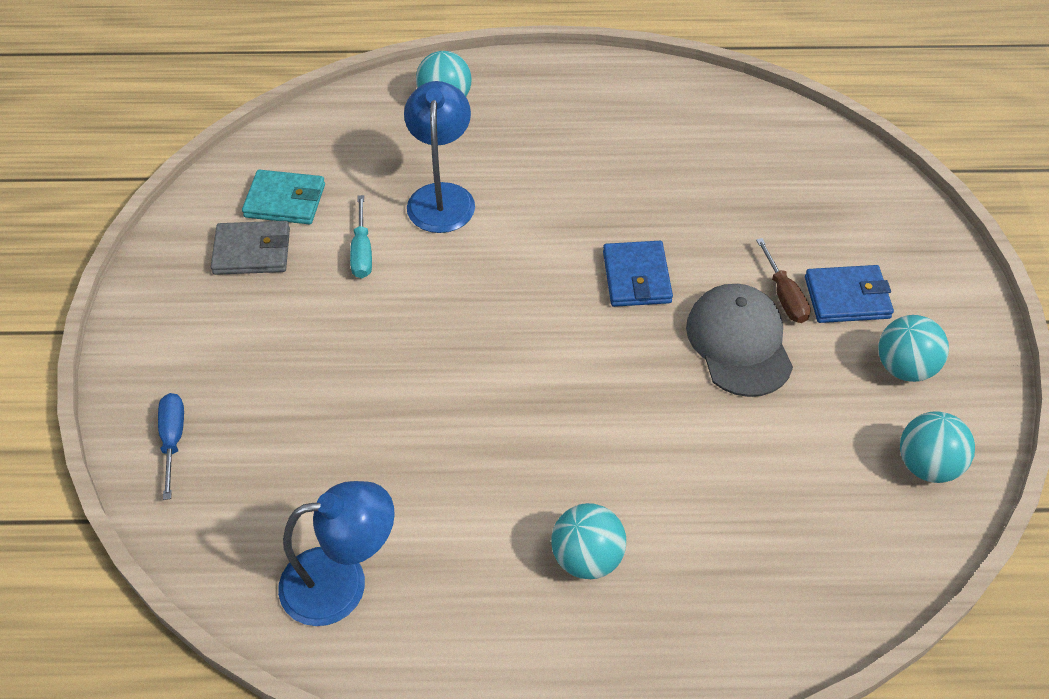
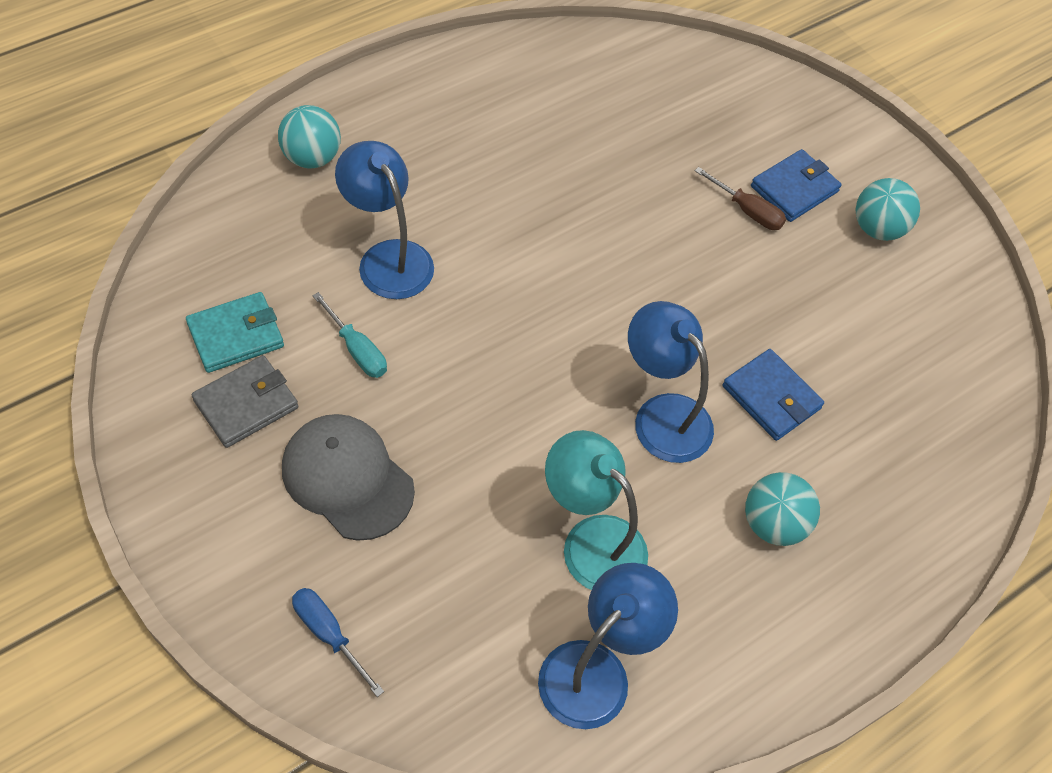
camera: 40 degrees left, 5 degrees up
blue wallet [603,241,673,307] -> blue wallet moved to [723,349,824,441]
grey cap [686,284,793,397] -> grey cap moved to [282,414,415,541]
turquoise ball [900,411,975,483] -> none
none -> turquoise lamp [545,430,648,590]
none -> blue lamp [628,301,714,463]

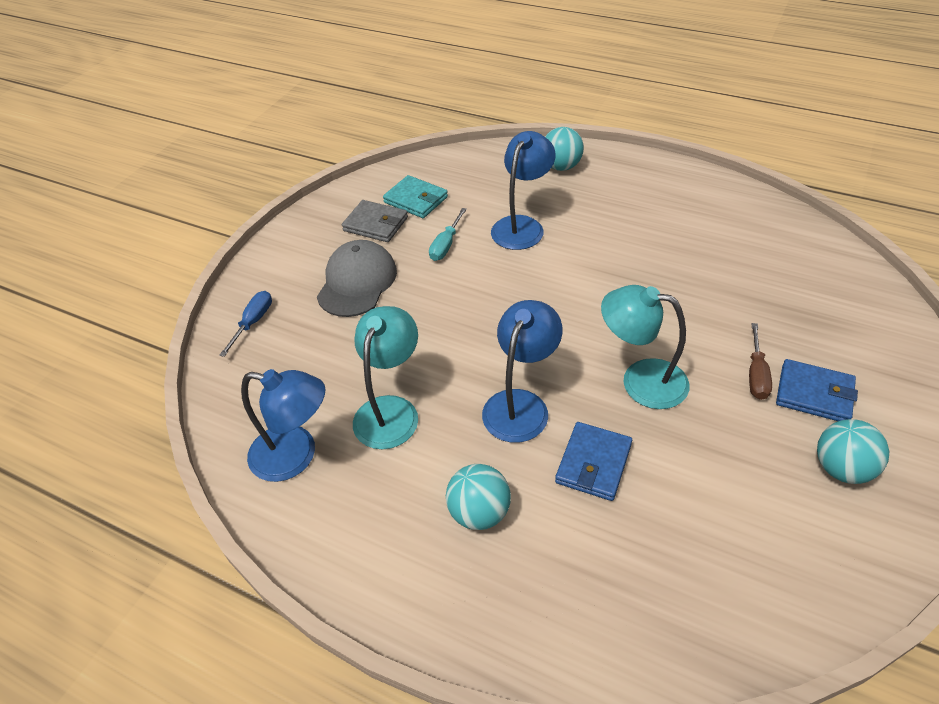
camera: 70 degrees right, 10 degrees down
none -> turquoise lamp [601,285,690,409]

